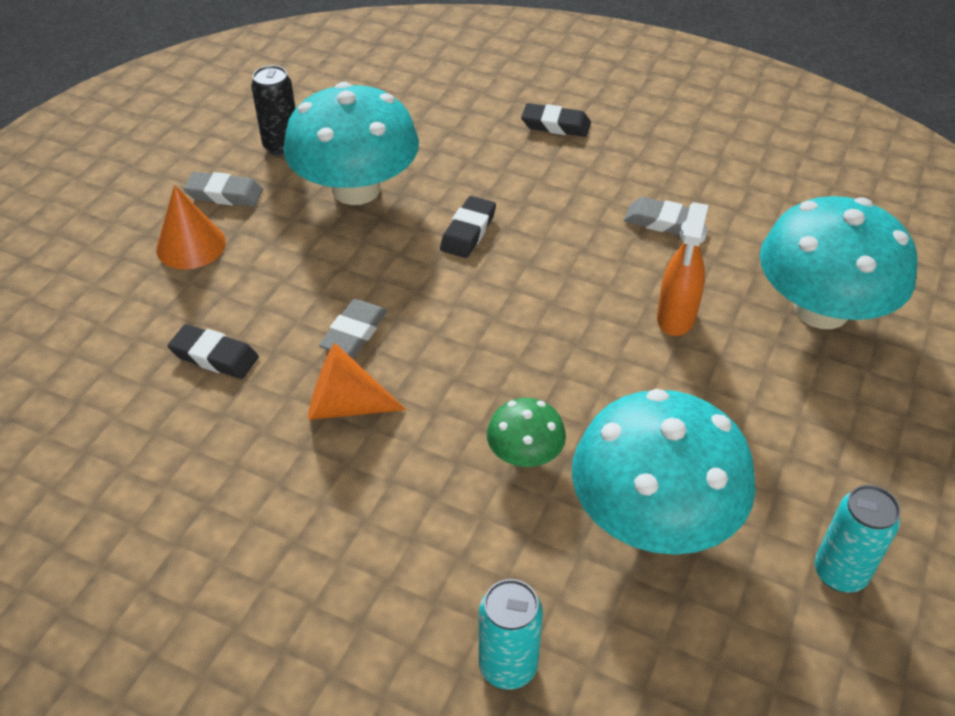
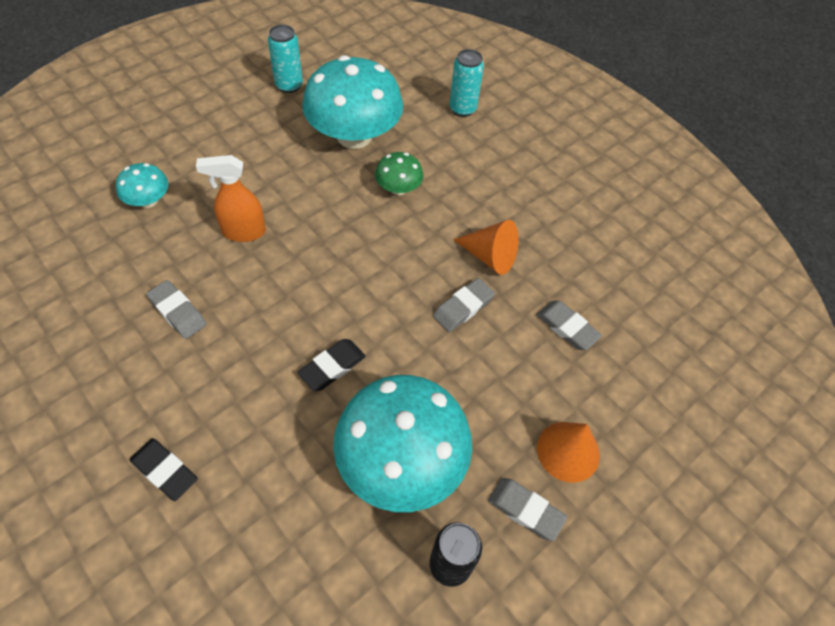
camera: 160 degrees left, 10 degrees up
black eraser [168,324,259,379] -> grey eraser [536,301,602,350]
orange spray bottle [657,202,708,336] -> orange spray bottle turned 135 degrees counterclockwise [196,155,266,242]
turquoise mushroom [760,196,918,329] -> turquoise mushroom [116,163,168,208], size x0.47

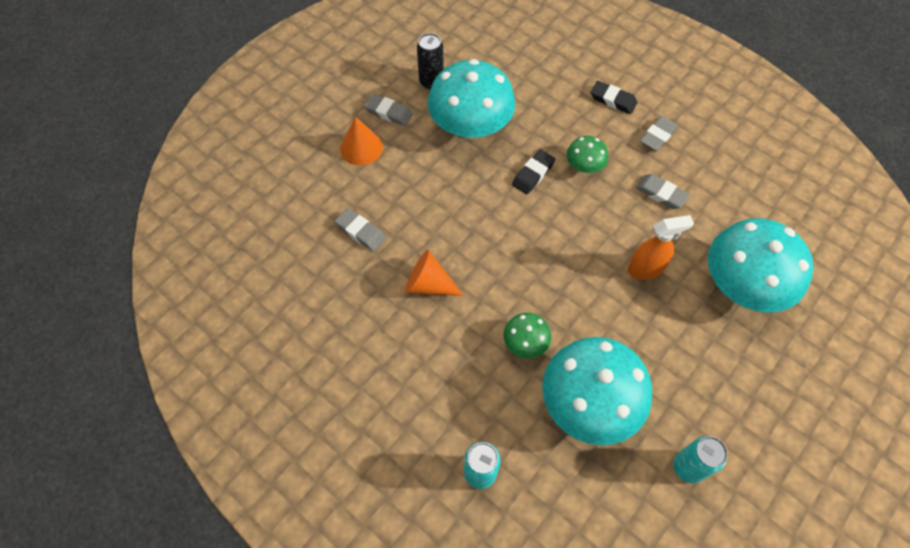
camera: 175 degrees right, 5 degrees up
turquoise mushroom [116,163,168,208] -> turquoise mushroom [708,218,814,313], size x2.13
grey eraser [433,278,495,332] -> grey eraser moved to [640,116,678,151]
none -> green mushroom [567,136,608,173]

